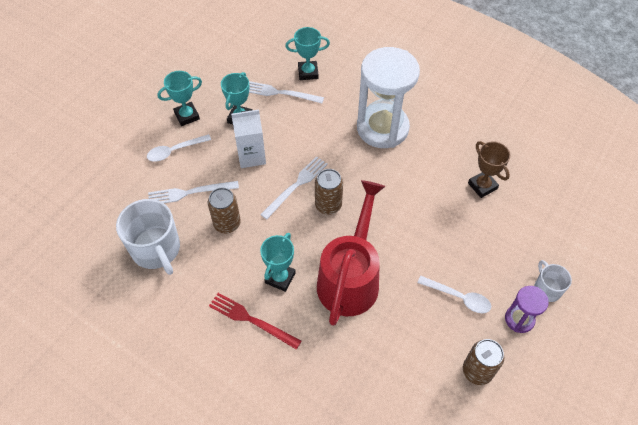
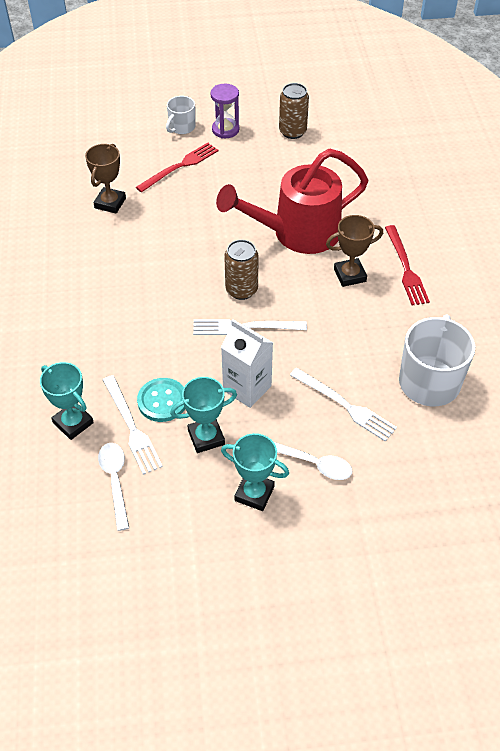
camera: 130 degrees left, 5 degrees down
brown can [208,188,241,234] -> none
turquoise trophy [260,233,296,292] -> brown trophy [326,215,383,287]
white hourglass [357,47,420,148] -> none
white spoon [417,276,491,313] -> white spoon moved to [98,443,129,531]
none -> red fork [136,143,219,193]
none -> turquoise button [137,378,185,422]

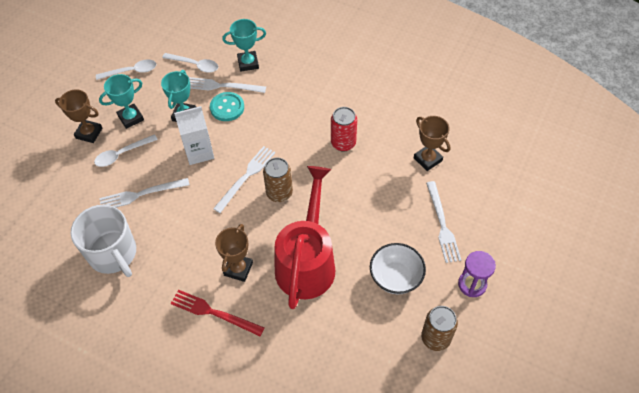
camera: 125 degrees right, 5 degrees up
red fork [136,143,219,193] -> white fork [426,181,461,263]
white mug [166,96,196,134] -> none
none -> brown trophy [55,90,102,143]
none -> white spoon [96,59,156,80]
none -> red can [331,107,357,152]
none -> white bowl [370,243,426,294]

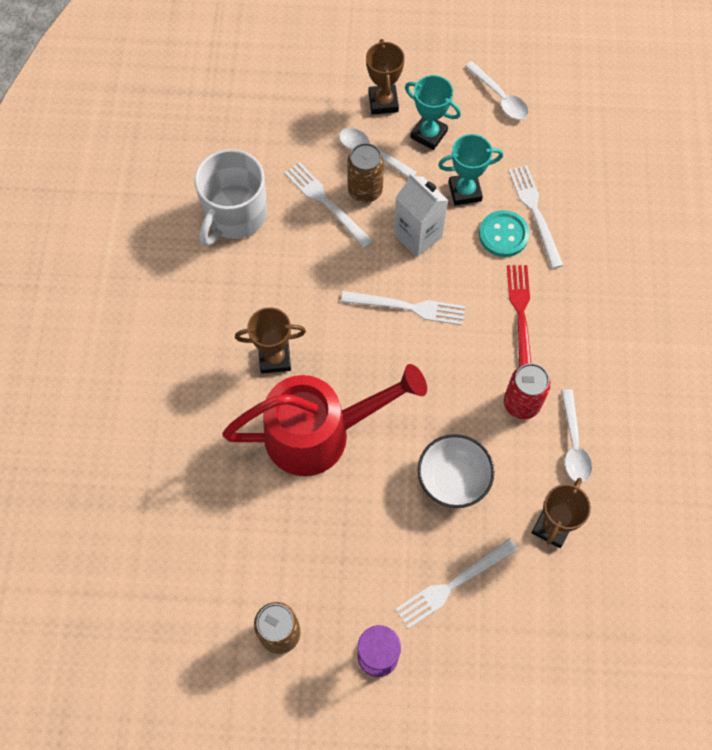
camera: 65 degrees right, 10 degrees up
white spoon [162,53,218,73] -> white spoon moved to [561,389,592,483]
red fork [171,290,265,336] -> red fork moved to [507,265,531,367]
turquoise trophy [222,19,266,72] -> none
brown can [263,158,293,202] -> brown can moved to [347,143,384,203]
white bowl [370,243,426,294] -> white bowl moved to [418,434,494,508]

